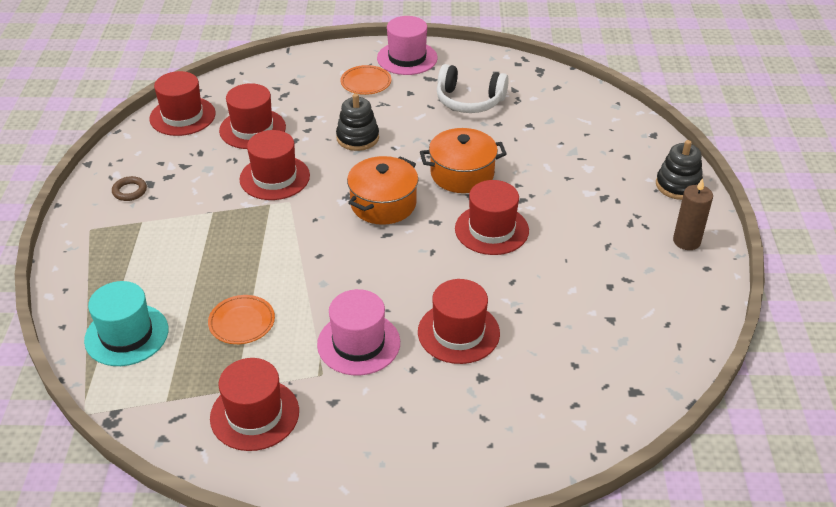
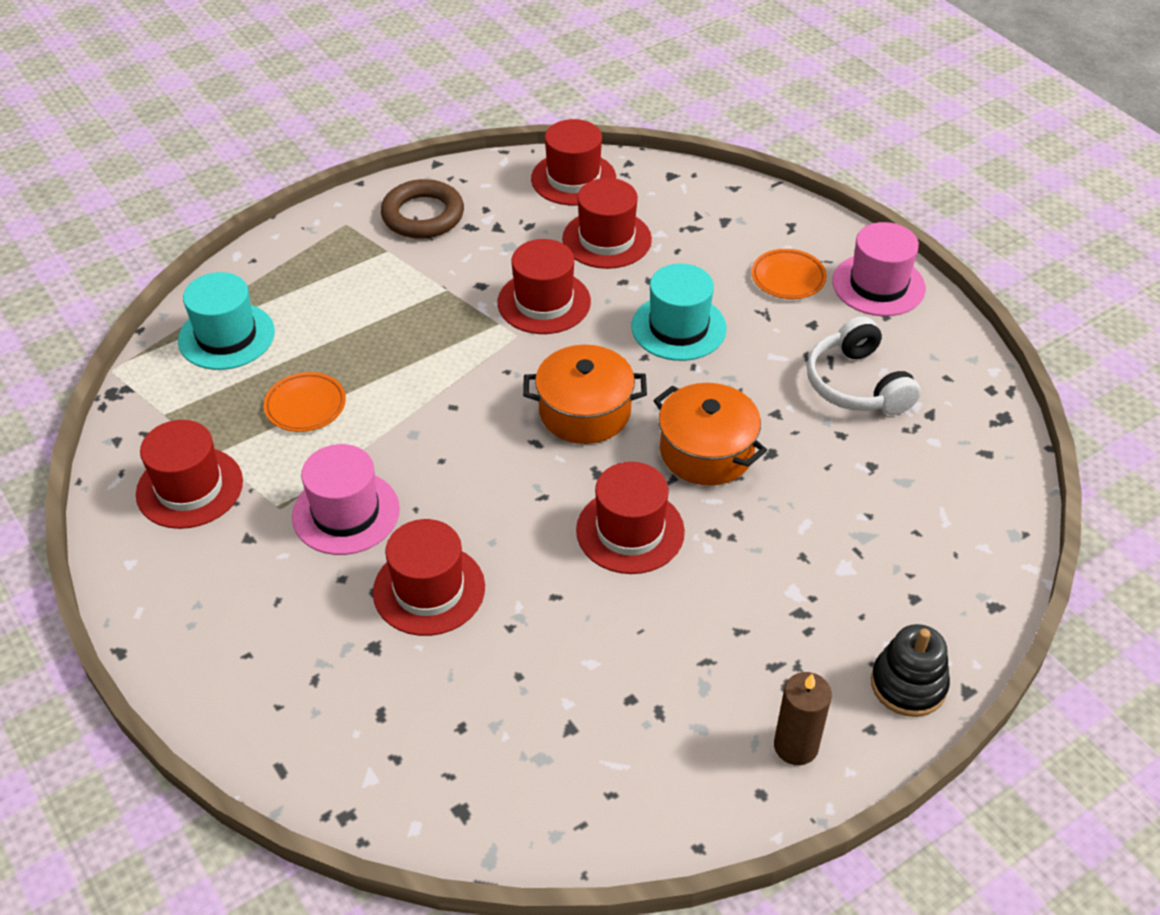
camera: 55 degrees right, 5 degrees up
brown ring [112,176,147,201] -> brown ring [381,179,464,239], size x1.95
black stacking toy [336,93,379,151] -> turquoise hat [632,264,727,361]

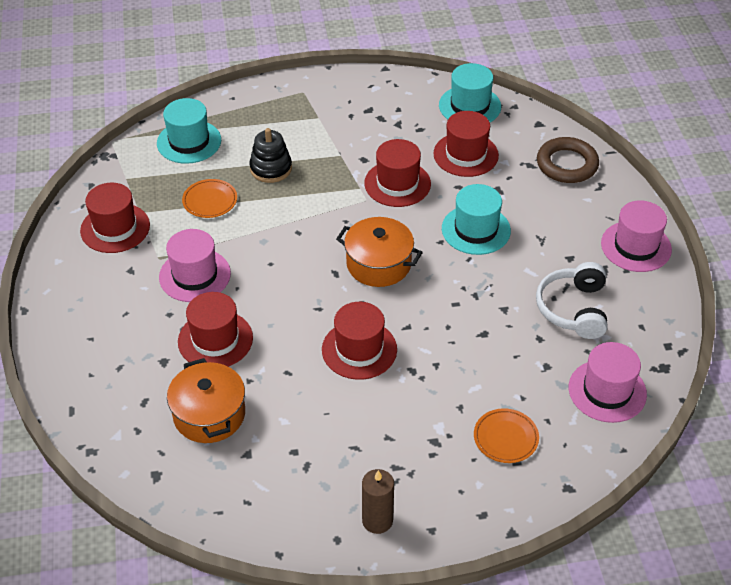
camera: 25 degrees right, 0 degrees up
brown ring [381,179,464,239] -> brown ring moved to [537,137,599,183]
red hat [531,119,616,205] -> turquoise hat [439,63,501,122]
orange pot [653,383,767,485] -> orange pot moved to [167,358,245,443]
orange plate [751,249,827,299] -> orange plate moved to [474,408,539,463]
black stacking toy [871,624,950,717] -> black stacking toy moved to [250,128,292,183]
none -> pink hat [569,342,647,423]

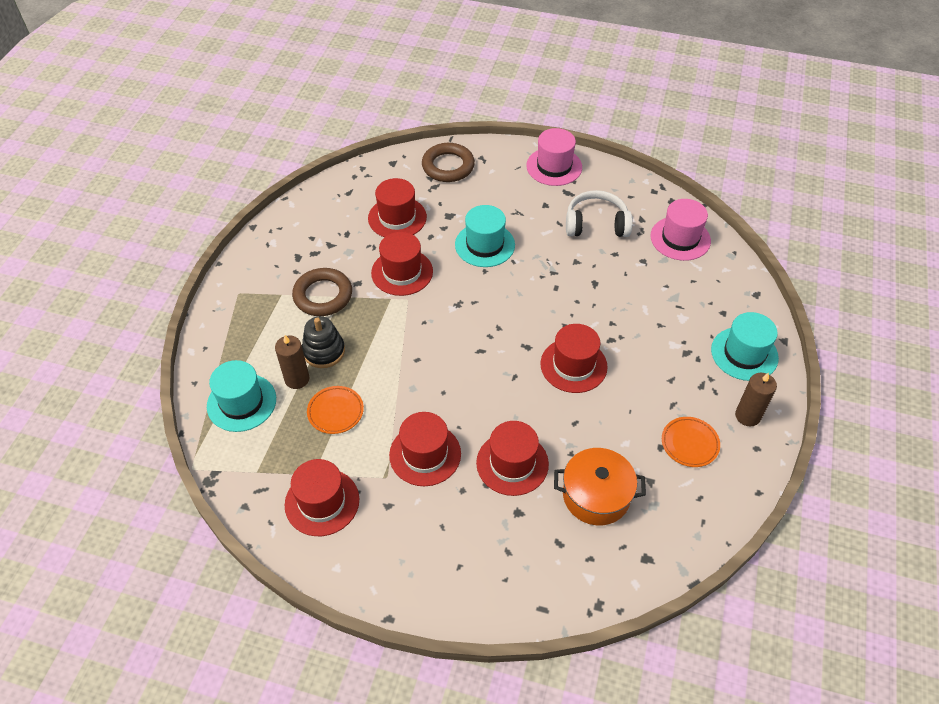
camera: 65 degrees left, 5 degrees up
pink hat [159,229,231,302] -> red hat [389,412,461,486]
orange pot [336,217,423,287] -> none
turquoise hat [439,63,501,122] -> turquoise hat moved to [711,312,779,381]
orange plate [474,408,539,463] -> orange plate moved to [662,417,720,467]
white headphones [536,262,607,339] -> white headphones turned 150 degrees clockwise [566,190,633,237]
none -> brown candle [275,335,309,389]
none -> brown ring [292,268,352,316]

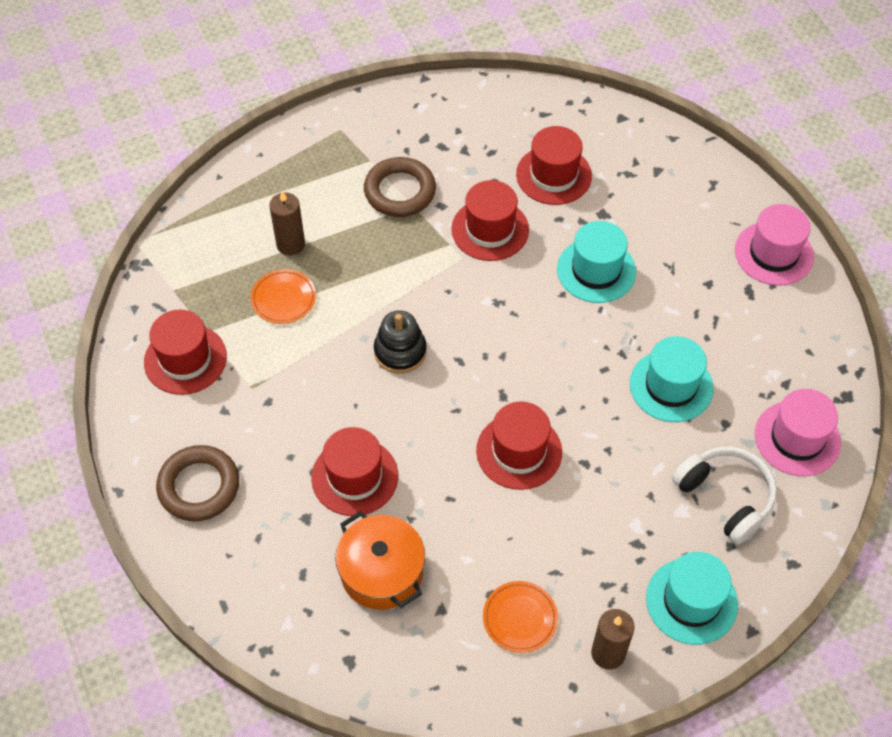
camera: 50 degrees right, 5 degrees up
turquoise hat [207,360,276,432] -> turquoise hat moved to [630,336,714,422]
black stacking toy [302,316,345,368] -> black stacking toy moved to [374,310,427,374]
red hat [389,412,461,486] -> none
brown ring [422,143,475,182] -> brown ring moved to [156,445,239,521]
white headphones [566,190,633,237] -> white headphones moved to [672,447,777,545]

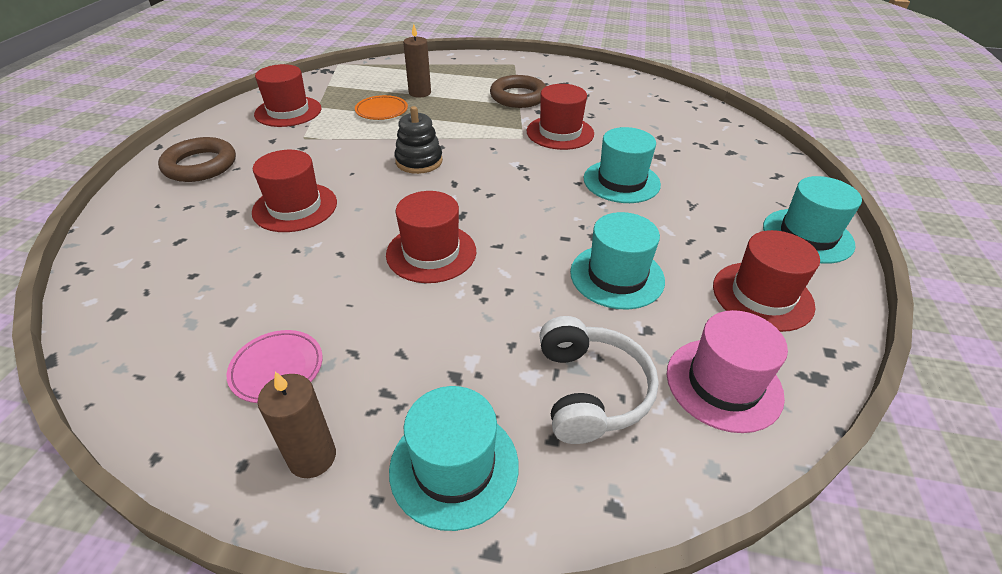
camera: 35 degrees right, 15 degrees down
orange pot [335,511,425,610] -> none
orange plate [483,581,558,653] -> pink plate [227,330,323,403]
red hat [516,126,592,205] -> red hat moved to [713,230,820,332]
pink hat [735,204,814,286] -> turquoise hat [763,176,862,264]

